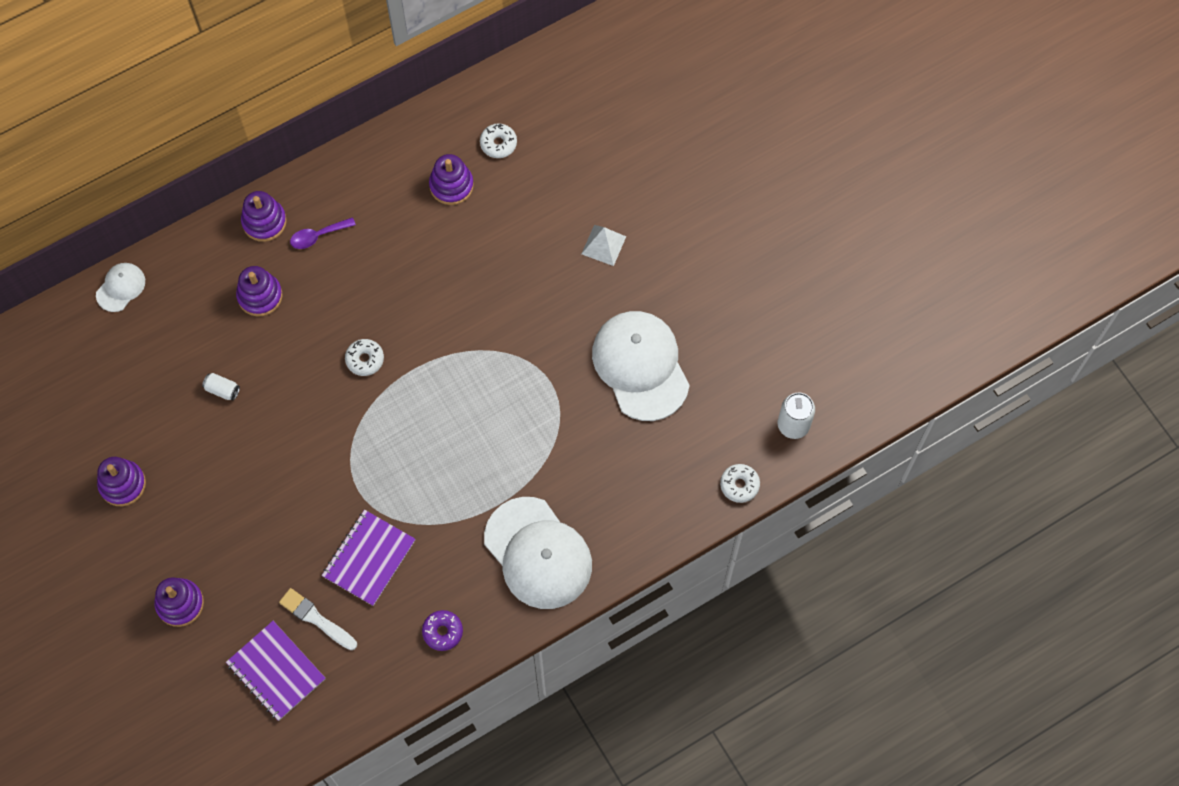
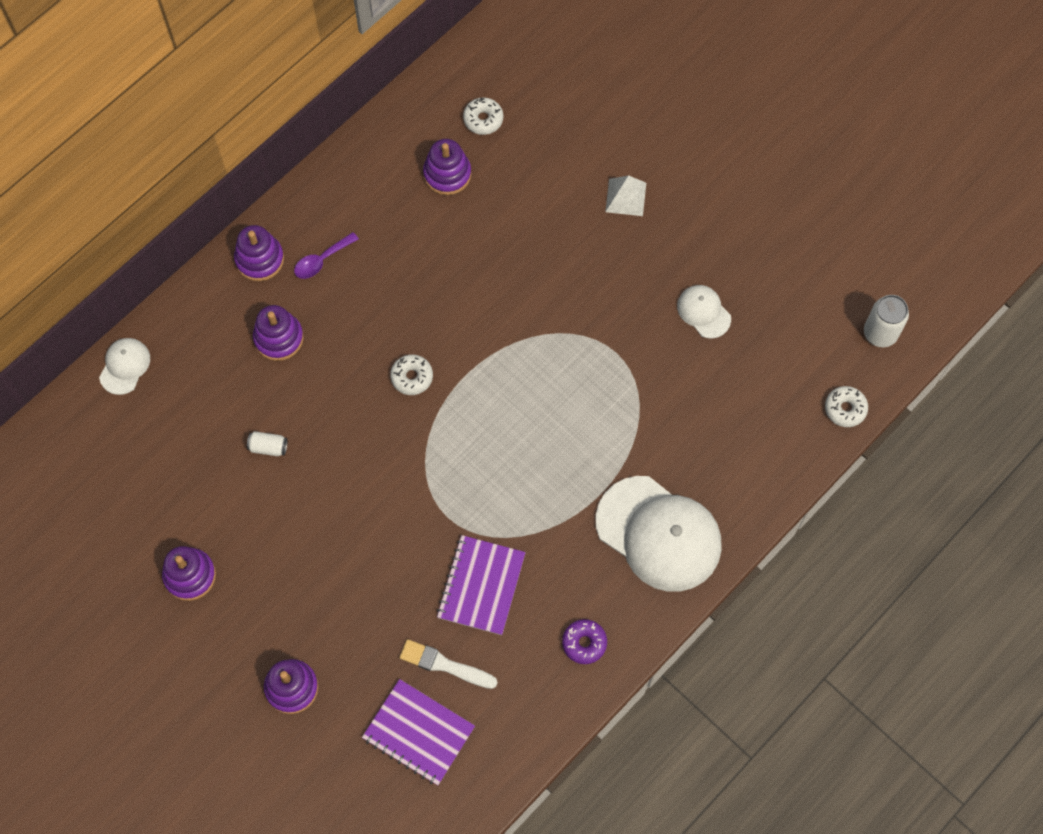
camera: 15 degrees left, 0 degrees up
white cap [592,311,690,421] -> white cap [677,285,731,338], size x0.47

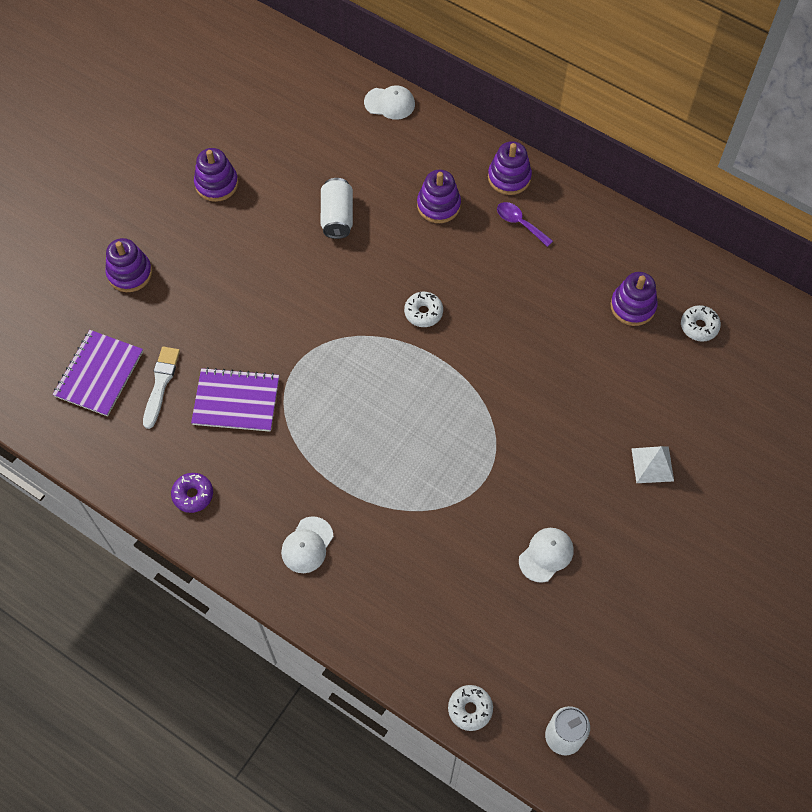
camera: 80 degrees right, 5 degrees down
white can [247,431,287,456] -> white can [321,178,353,239], size x1.71
white cap [595,476,722,592] -> white cap [281,516,334,573], size x0.47

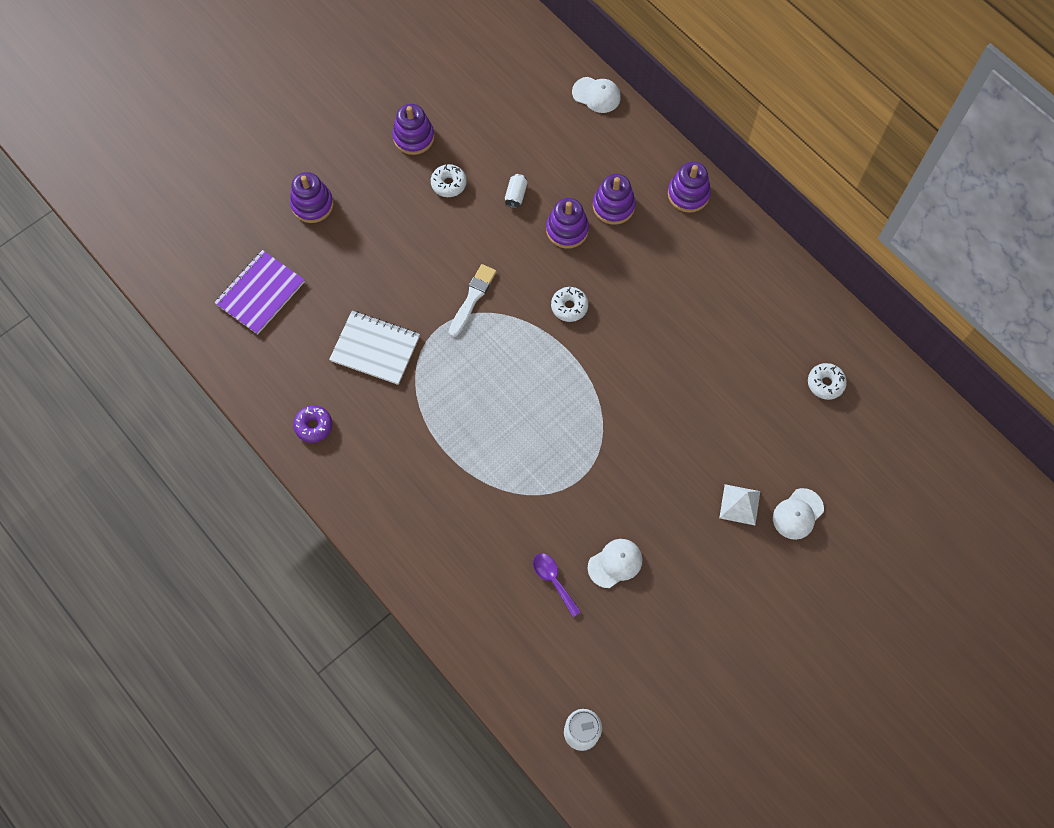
camera: 15 degrees right, 5 degrees up
white brush [143,347,180,429] -> white brush moved to [449,264,496,337]
purple notebook [191,367,279,432] -> white notebook [329,311,420,385]
white cap [281,516,334,573] -> white cap moved to [773,488,824,540]
white can [321,178,353,239] -> white can [505,174,528,208], size x0.58
white donut [448,685,493,731] -> white donut moved to [431,164,467,197]
purple spoon [497,202,553,247] -> purple spoon moved to [533,553,581,617]
purple stacking toy [610,272,658,326] -> purple stacking toy moved to [546,198,589,249]

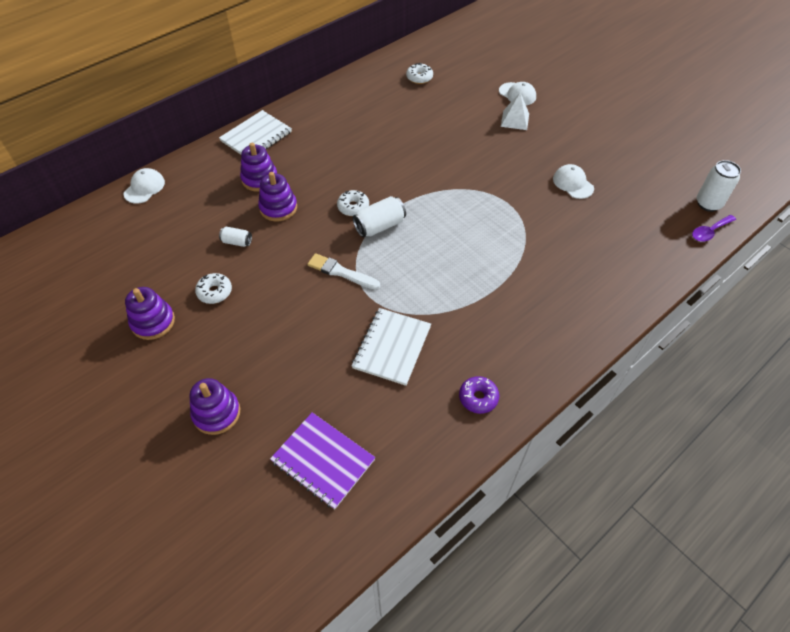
camera: 90 degrees left, 15 degrees down
purple spoon [533,553,581,617] -> purple spoon moved to [692,215,736,242]
purple stacking toy [668,162,711,213] -> white notebook [219,110,292,155]
none -> white can [353,196,406,237]

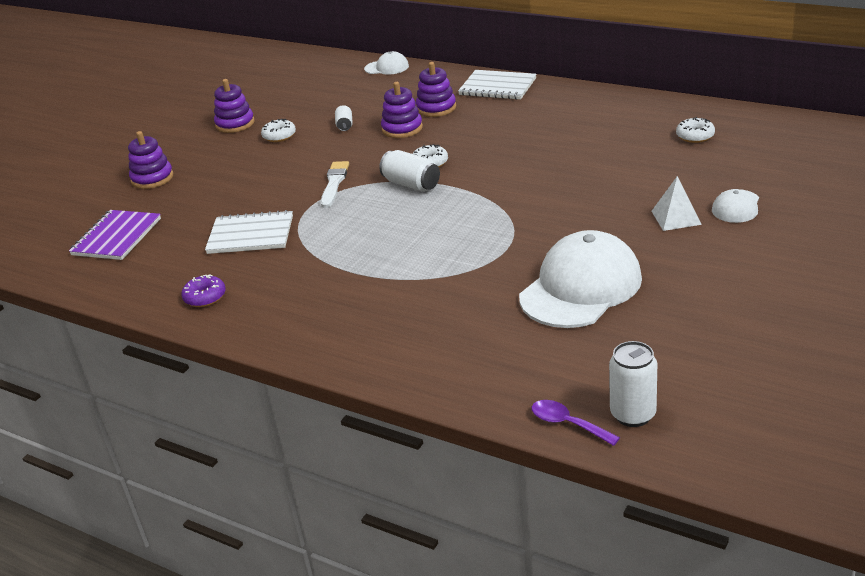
camera: 75 degrees right, 20 degrees down
white cap [553,164,594,199] -> white cap [519,230,642,328], size x2.12

